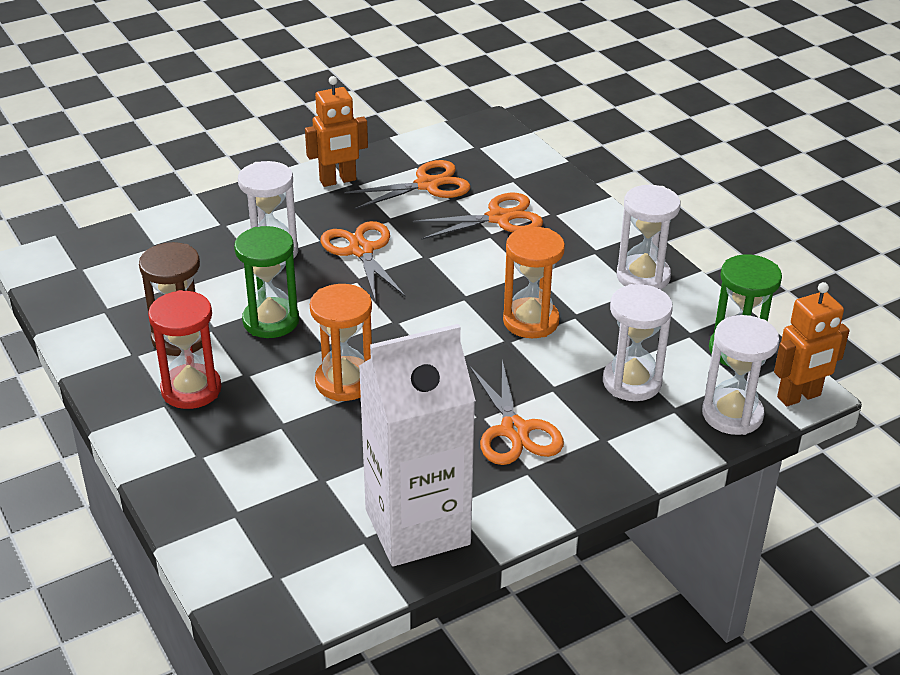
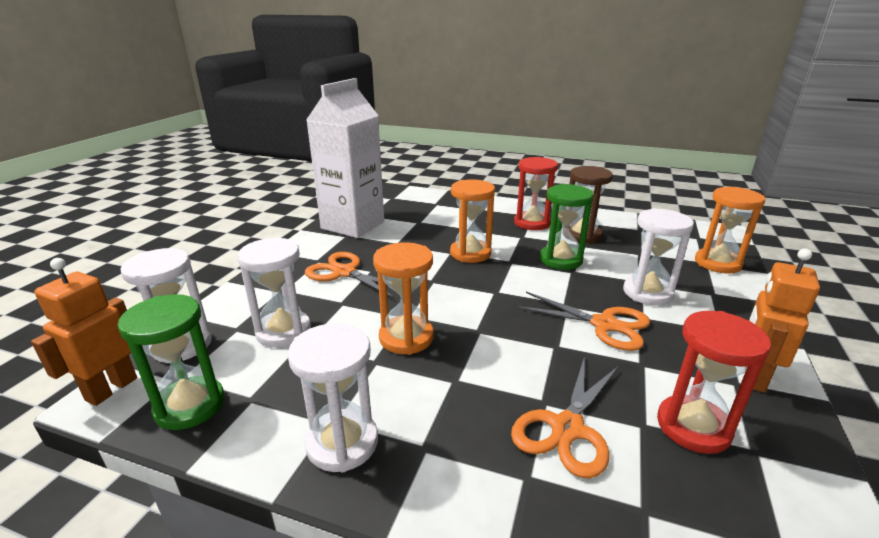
camera: 140 degrees right, 10 degrees down
orange scissors [344,160,471,209] -> red hourglass [657,311,771,454]
none -> orange hourglass [695,187,766,273]

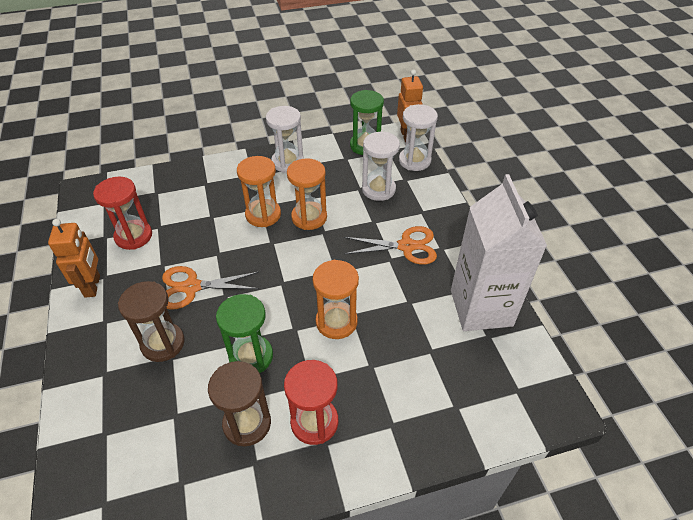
camera: 145 degrees right, 20 degrees up
orange scissors [511,356,619,478] -> none
white hourglass [623,208,694,305] -> brown hourglass [118,281,185,362]
orange hourglass [695,187,766,273] -> orange hourglass moved to [237,156,281,227]

